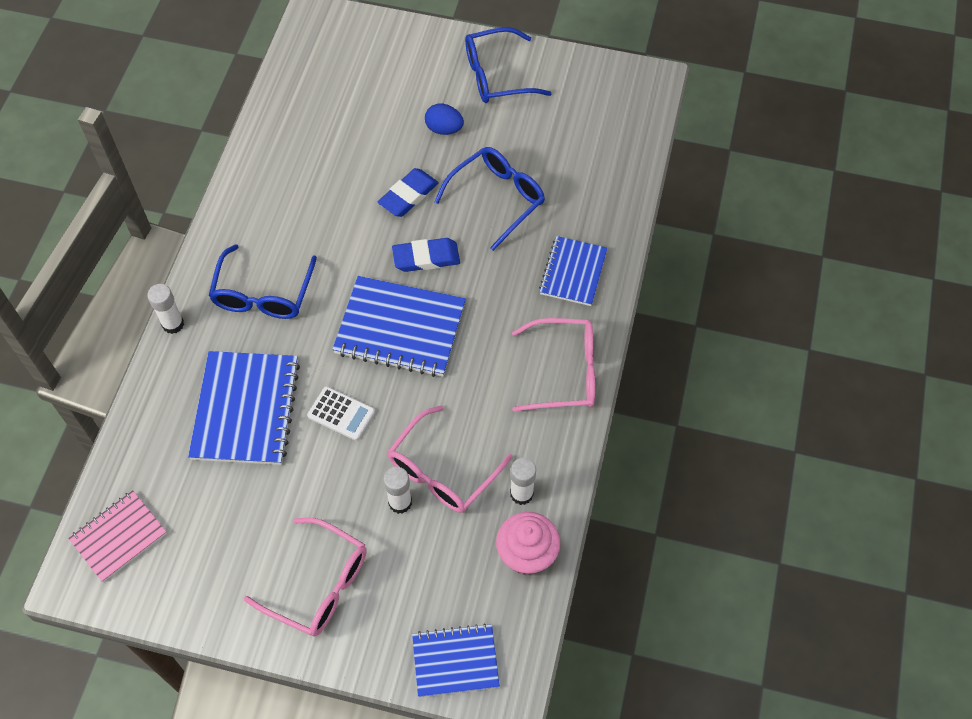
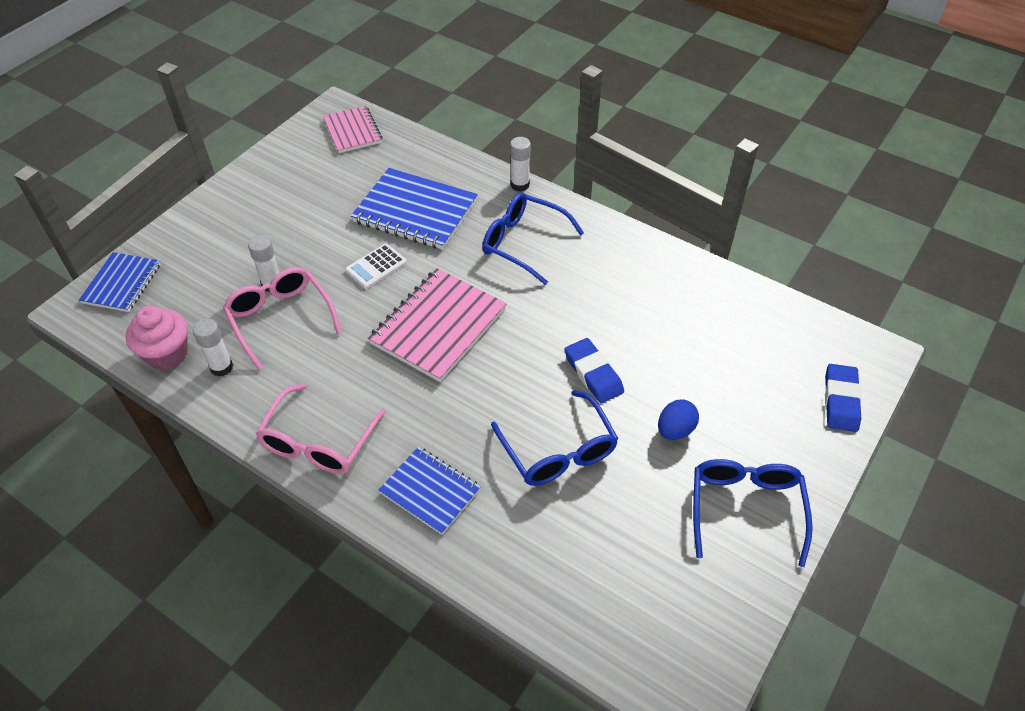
camera: 110 degrees right, 10 degrees down
pink glasses [244,518,367,637] -> none
blue notebook [332,276,466,377] -> pink notebook [368,269,507,382]
blue eraser [392,238,460,272] -> blue eraser moved to [825,364,862,432]

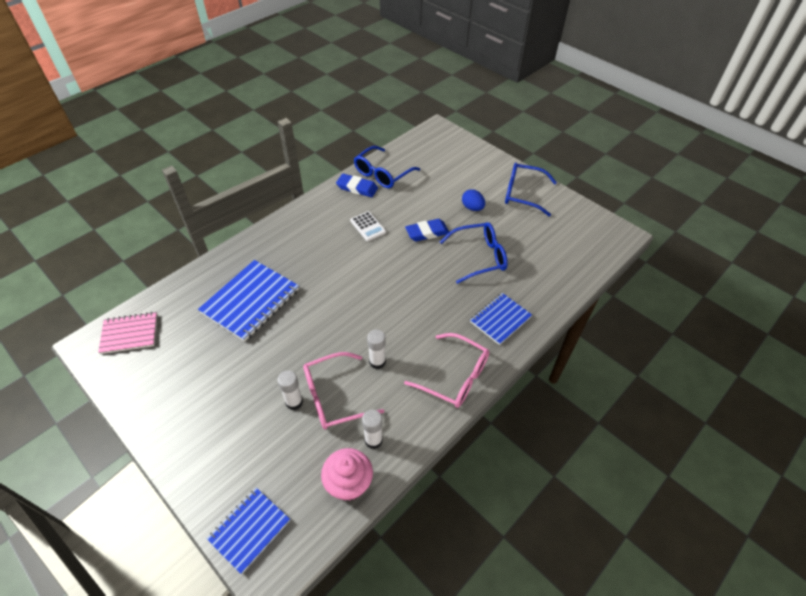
camera: 80 degrees left, 0 degrees up
blue notebook [79,252,160,312] -> blue notebook turned 75 degrees counterclockwise [207,488,290,574]
white calculator [345,244,407,289] -> white calculator moved to [350,211,386,241]
pink notebook [368,269,507,382] -> none
blue glasses [482,192,584,285] -> blue glasses moved to [354,146,420,188]
white glue stick [510,137,531,192] -> white glue stick moved to [367,329,386,369]
blue eraser [825,364,862,432] -> blue eraser moved to [336,174,378,197]

